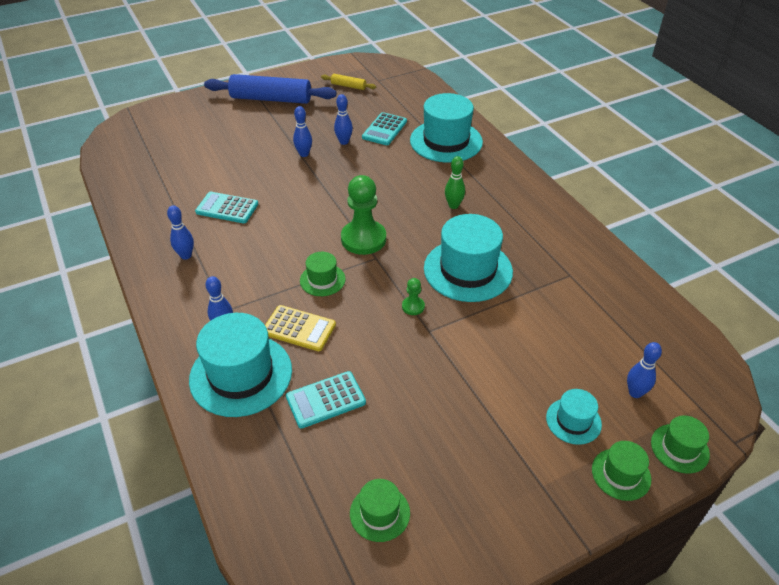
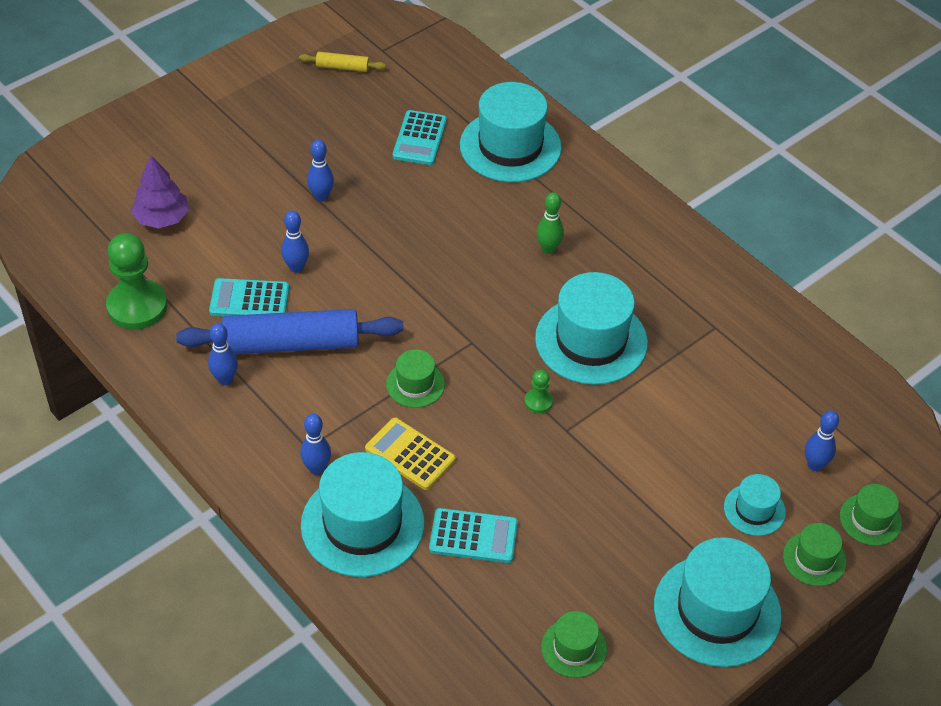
camera: 15 degrees left, 5 degrees up
blue rolling pin [204,74,336,104] -> blue rolling pin moved to [176,309,404,354]
yellow calculator [265,305,336,351] -> yellow calculator turned 150 degrees counterclockwise [365,418,456,490]
turquoise calculator [286,371,366,428] -> turquoise calculator turned 135 degrees counterclockwise [429,508,518,563]
blue bowling pin [334,94,353,145] -> blue bowling pin moved to [281,211,309,273]
green pawn [341,175,386,255] -> green pawn moved to [106,233,167,330]
none -> purple tree [131,155,189,229]
none -> turquoise hat [654,537,782,667]

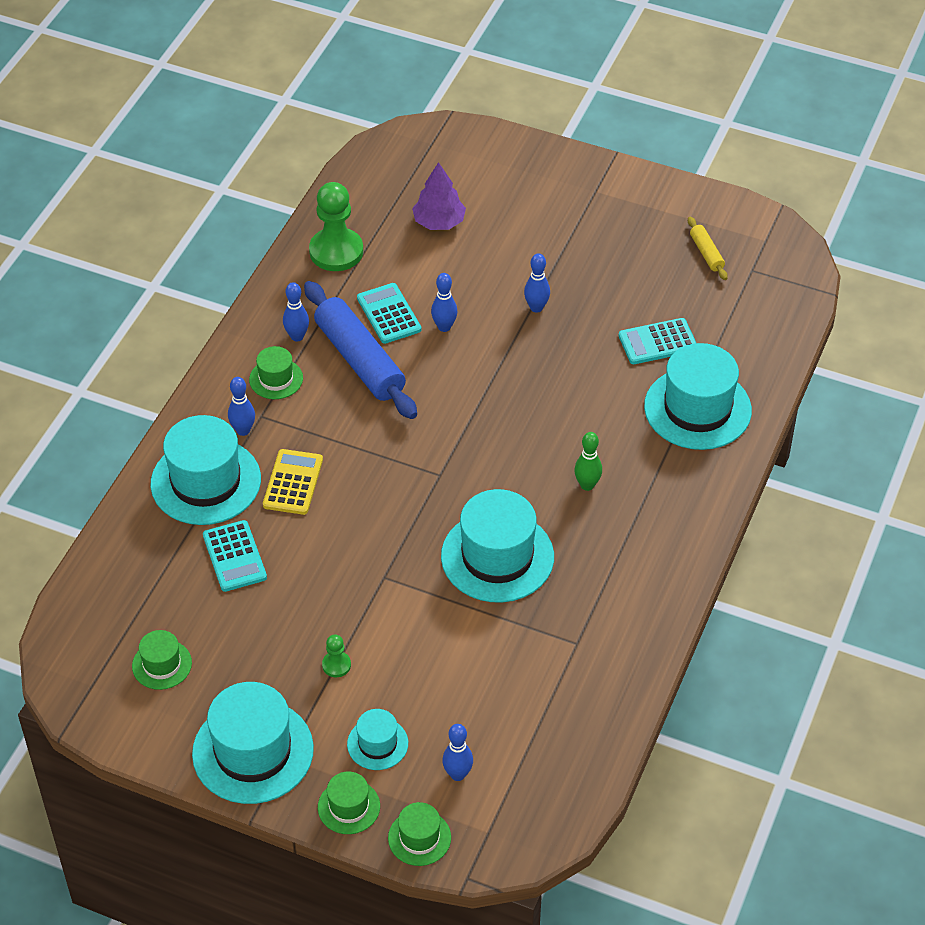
camera: 65 degrees right, 0 degrees up
green hat [386,349,445,408] -> green hat moved to [249,346,303,399]
green pawn [525,370,553,413] -> green pawn moved to [322,635,351,677]

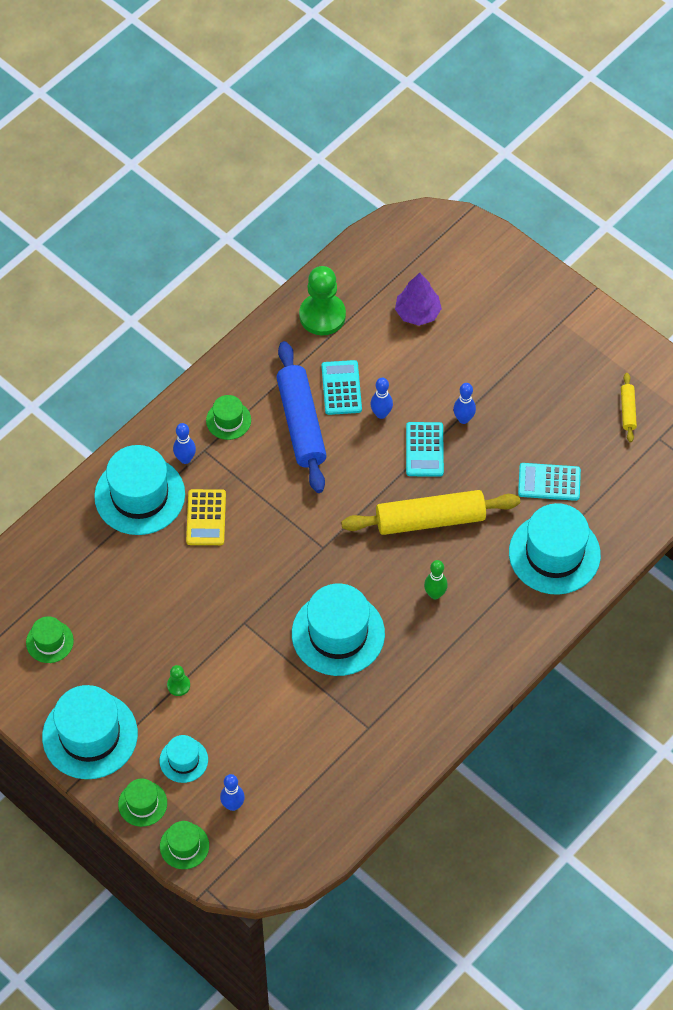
camera: 20 degrees right, 10 degrees up
turquoise calculator [203,520,267,592] -> turquoise calculator moved to [406,422,444,477]
yellow calculator [263,449,323,515] -> yellow calculator turned 150 degrees clockwise [186,489,226,545]
blue bowling pin [283,282,309,341] -> none
none -> yellow rolling pin [341,490,520,535]

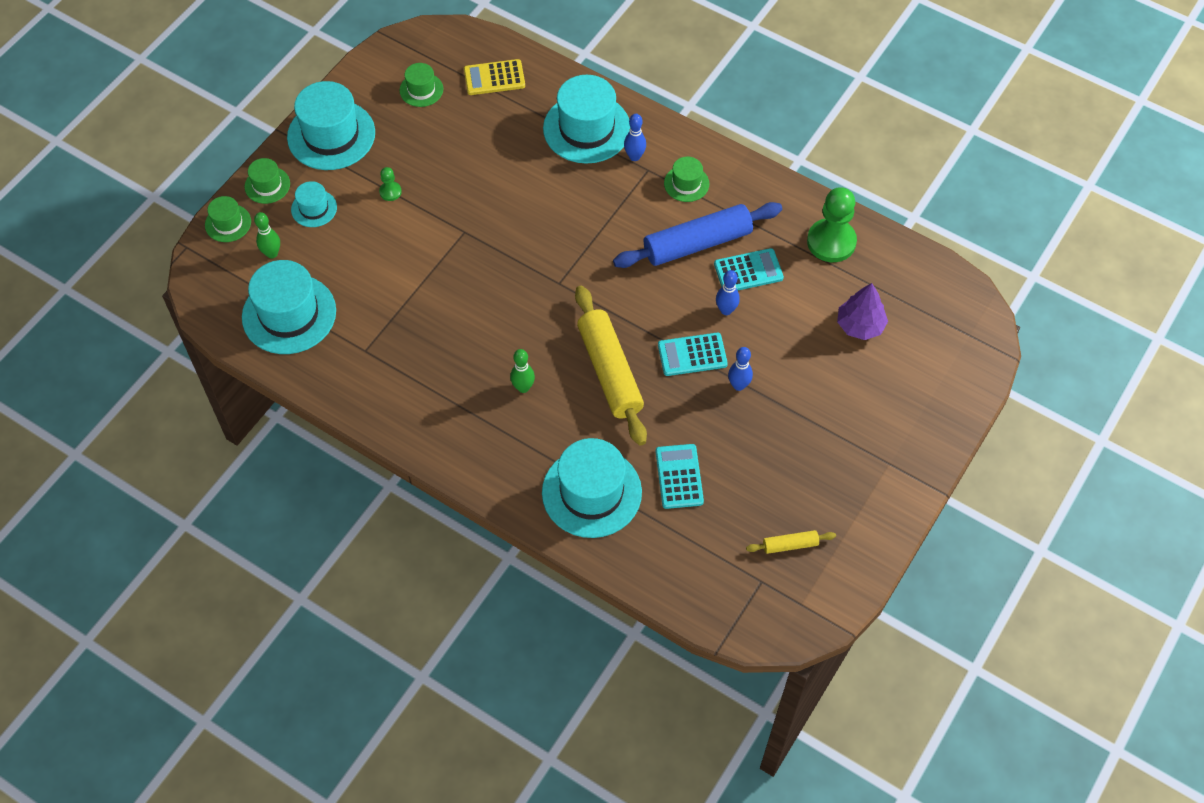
camera: 80 degrees right, 0 degrees up
yellow calculator [186,489,226,545] -> yellow calculator moved to [464,59,525,95]
blue bowling pin [220,774,245,811] -> green bowling pin [254,212,280,259]
turquoise hat [292,583,385,676] -> turquoise hat moved to [242,260,336,354]

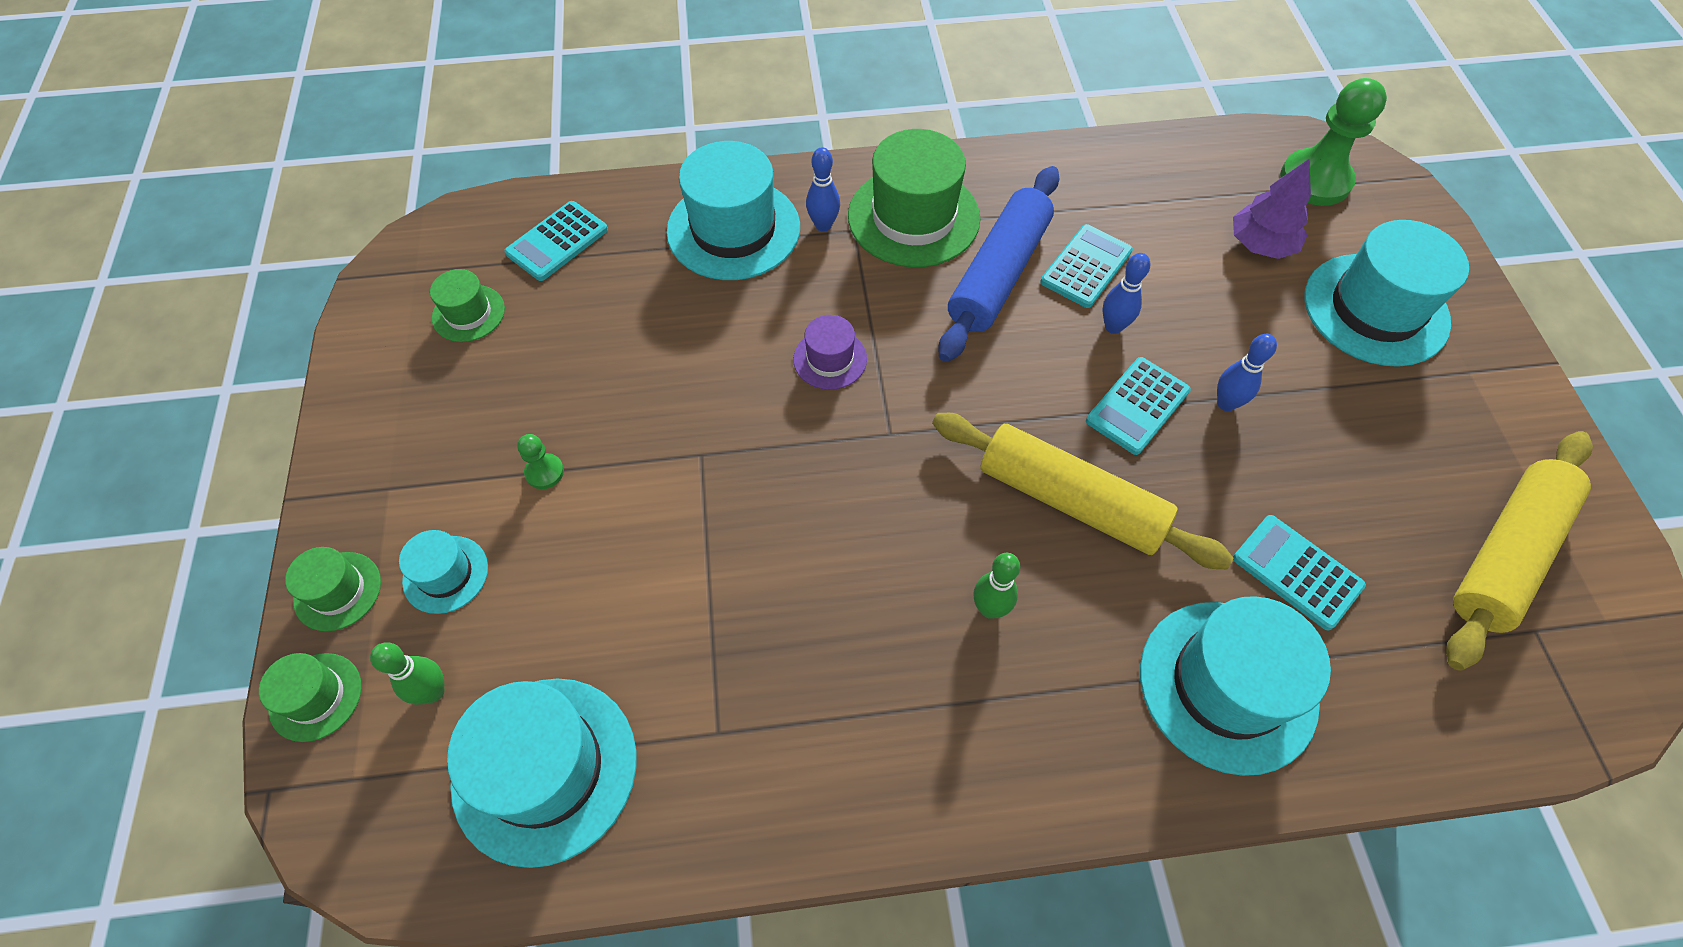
camera: 40 degrees left, 0 degrees up
turquoise hat [287,81,375,170] -> turquoise hat moved to [1304,220,1469,367]
yellow calculator [464,59,525,95] -> turquoise calculator [504,201,608,281]
green hat [664,156,709,202] -> green hat [848,129,981,267], size x1.97
yellow rolling pin [746,530,836,554] -> yellow rolling pin [1446,431,1593,671], size x2.20
green pawn [807,187,857,262] -> green pawn moved to [1280,78,1387,206]
none -> purple hat [793,315,867,390]

